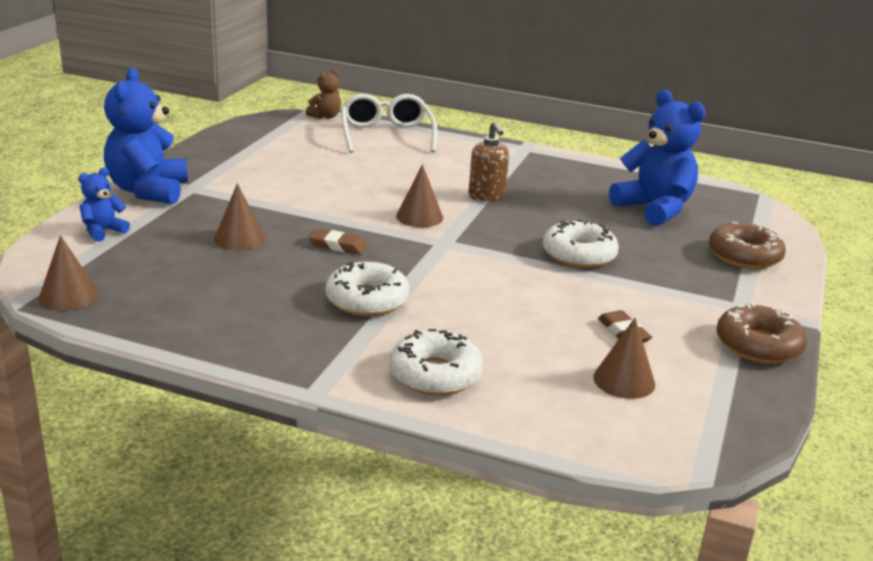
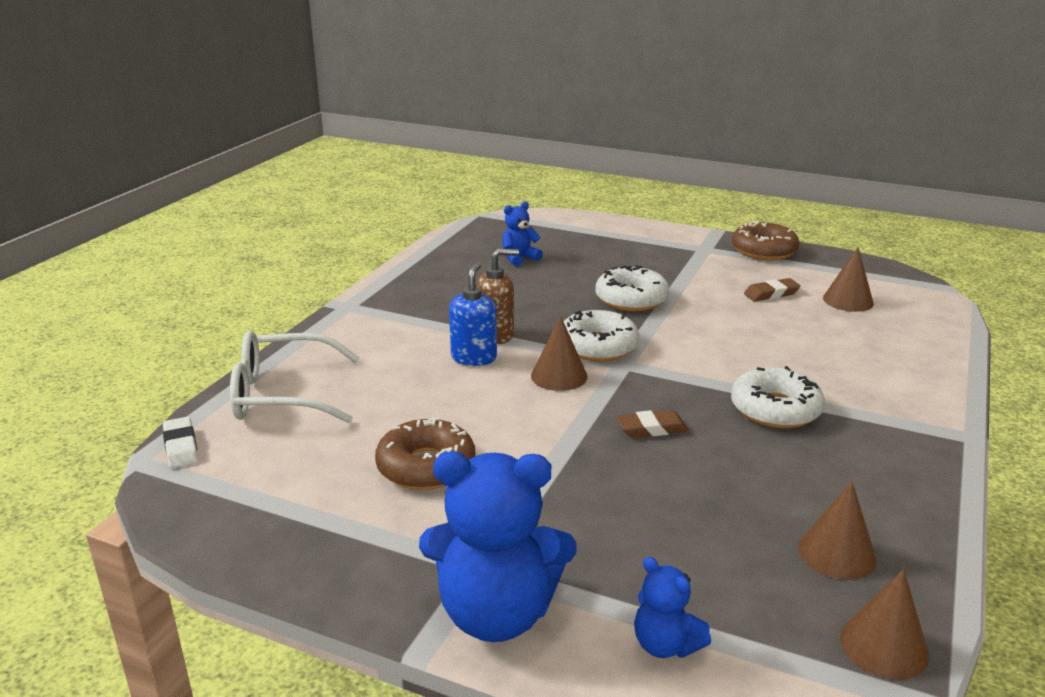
camera: 85 degrees left, 0 degrees up
brown cone [214,183,265,250] -> brown cone moved to [799,481,876,580]
brown teddy bear [306,69,341,119] -> white eraser [163,417,198,469]
brown eraser [308,229,367,254] -> brown eraser turned 60 degrees clockwise [616,410,689,438]
white donut [389,329,483,396] -> white donut moved to [563,310,639,362]
blue teddy bear [609,90,706,226] -> blue teddy bear [502,202,543,266], size x0.49
brown donut [709,222,786,269] -> brown donut moved to [375,417,475,490]
none -> blue soap dispenser [449,262,497,366]

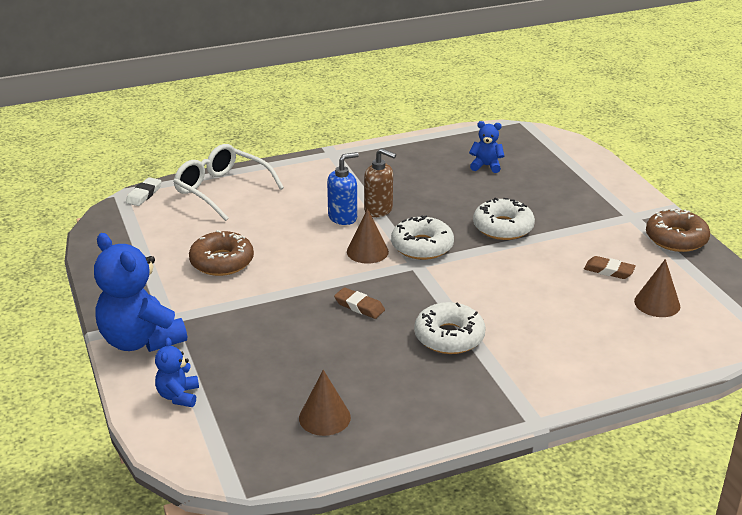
camera: 45 degrees right, 5 degrees up
brown cone [840,569,929,680] -> none

